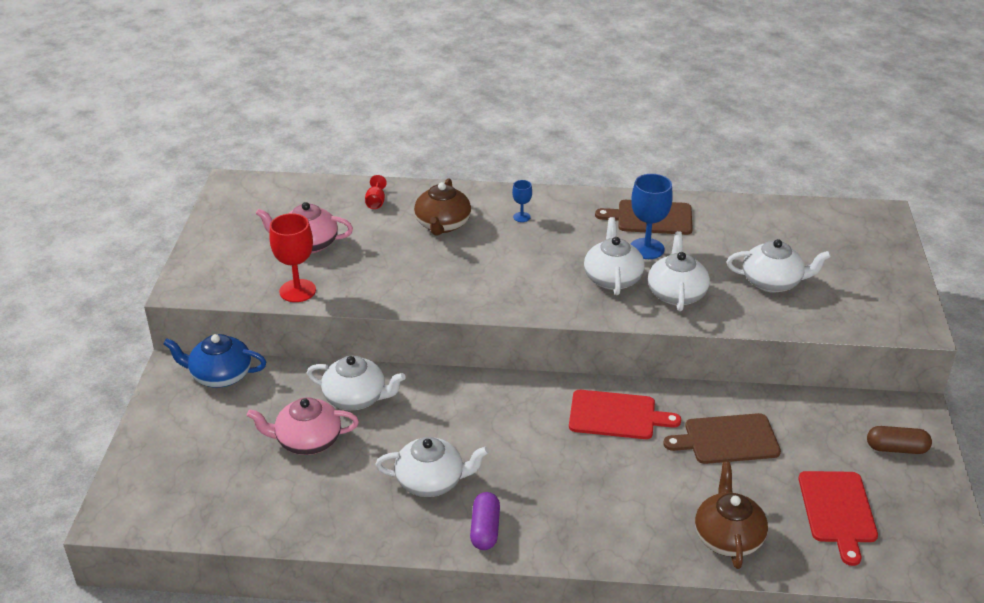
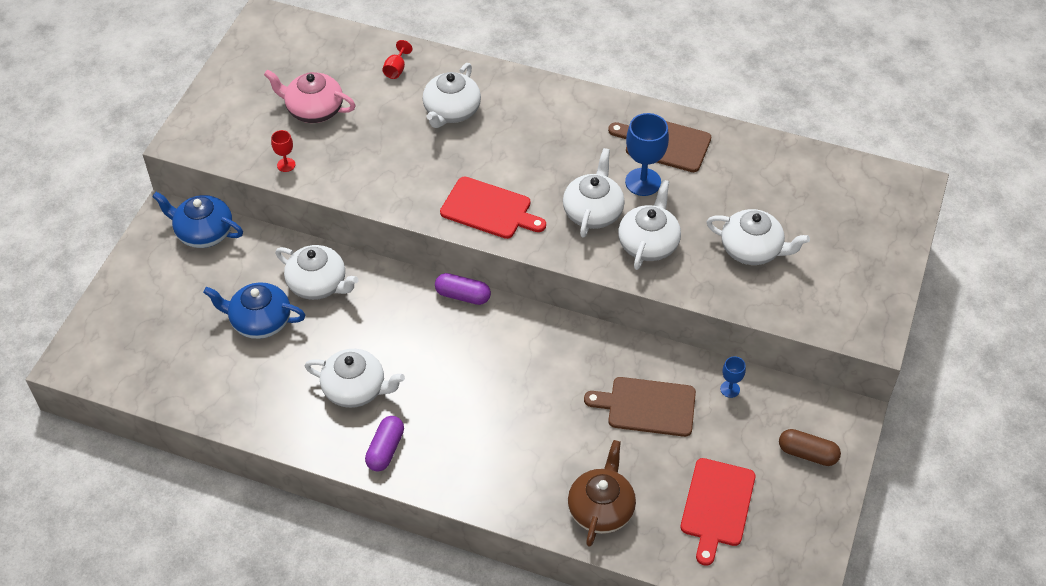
camera: 15 degrees right, 15 degrees up
pink teapot [247,397,359,455] -> blue teapot [203,282,305,339]
red goblet [269,213,316,302] -> red goblet [271,130,296,172], size x0.52
brown teapot [414,178,471,236] -> white teapot [423,63,481,128]
blue goblet [512,180,532,222] -> blue goblet moved to [720,356,746,398]
red cutting board [569,390,681,439] -> red cutting board moved to [440,176,546,239]
none -> purple capsule [435,273,491,305]

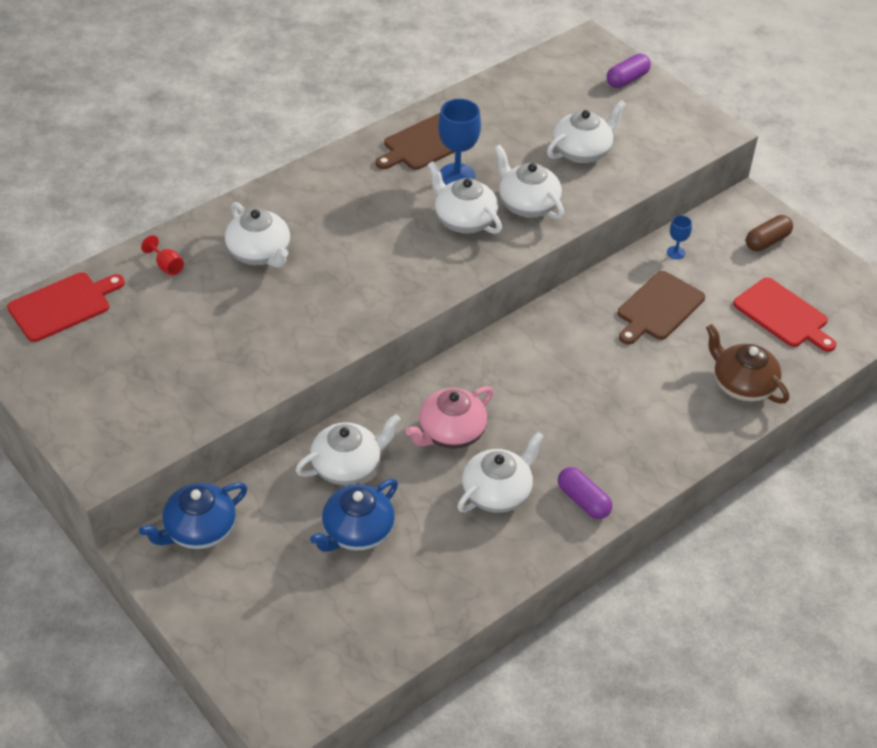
camera: 60 degrees left, 5 degrees down
pink teapot [264,70,356,123] -> pink teapot moved to [405,386,494,449]
red goblet [271,130,296,172] -> none
purple capsule [435,273,491,305] -> purple capsule moved to [607,54,651,88]
red cutting board [440,176,546,239] -> red cutting board moved to [7,272,125,342]

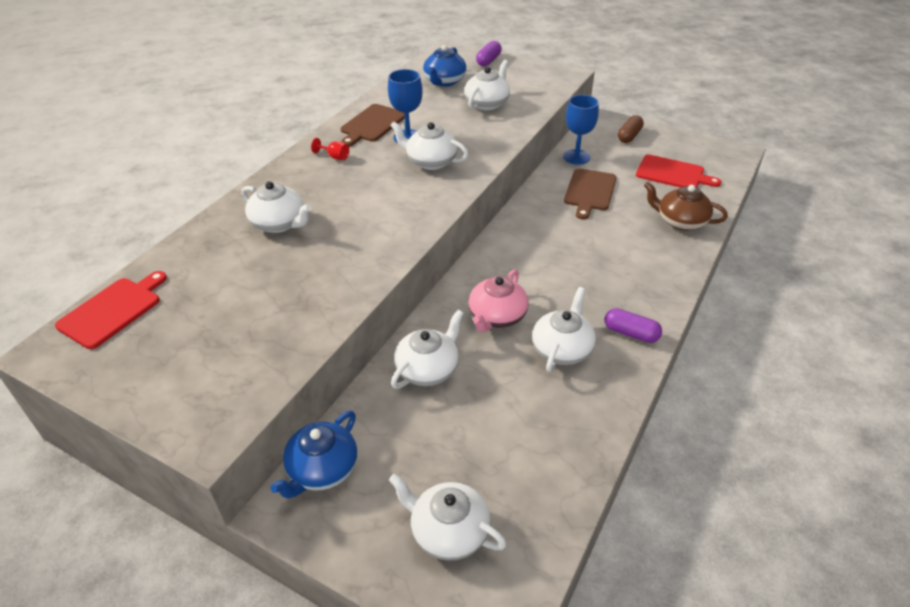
camera: 20 degrees left, 5 degrees down
red goblet [141,235,184,276] -> red goblet moved to [311,138,349,160]
blue teapot [310,479,398,552] -> blue teapot moved to [423,45,466,87]
white teapot [494,145,564,219] -> white teapot moved to [389,474,507,561]
blue goblet [667,215,692,259] -> blue goblet [563,95,599,165], size x1.94

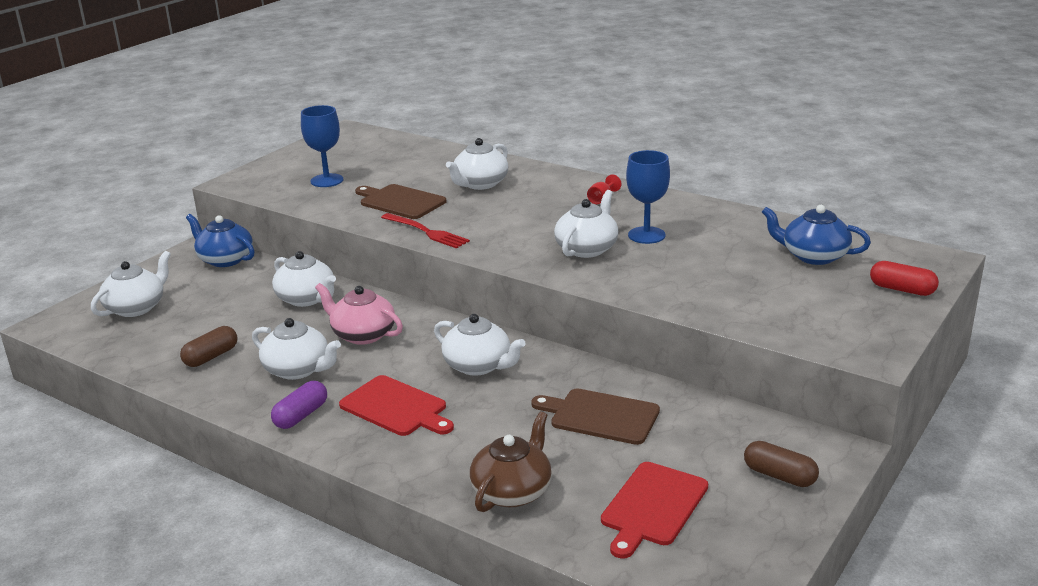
camera: 95 degrees right, 15 degrees down
red cutting board [55,271,167,349] -> red cutting board moved to [339,375,454,436]
brown cutting board [341,104,405,147] -> brown cutting board moved to [355,184,447,219]
white teapot [464,60,510,111] -> white teapot moved to [434,314,526,376]
purple capsule [476,41,502,66] -> red capsule [870,261,939,296]
blue goblet [563,95,599,165] -> blue goblet moved to [301,105,343,187]
none -> brown capsule [180,326,238,367]
none -> red fork [381,213,470,248]

